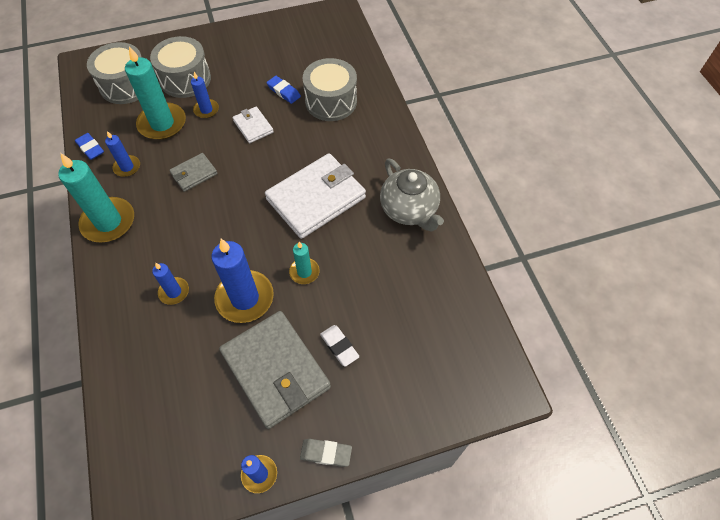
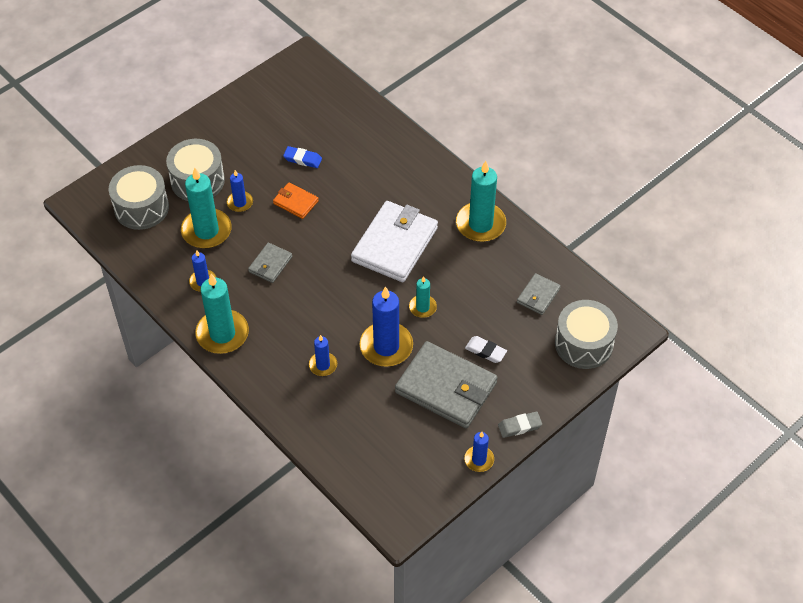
camera: 25 degrees left, 5 degrees down
blue eraser [75,133,104,160] -> none
white wallet [232,107,274,143] -> orange wallet [273,183,319,219]
grey drum [303,58,357,121] -> grey drum moved to [555,300,618,369]
grey teapot [380,159,444,232] -> turquoise candle [456,161,506,242]
none -> grey wallet [517,273,561,315]

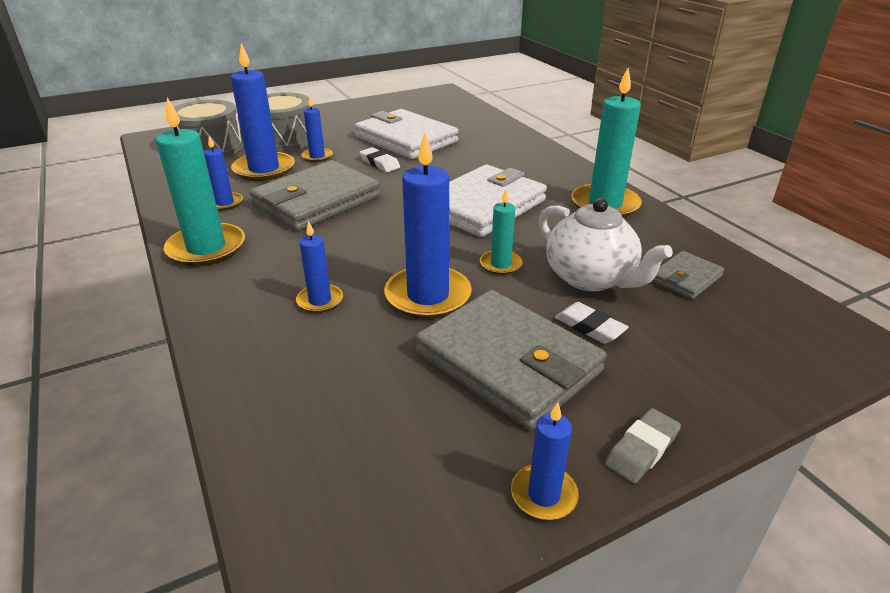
camera: 15 degrees right, 20 degrees down
turquoise candle [181,168,232,249] -> blue candle [230,43,295,181]
grey wallet [248,243,292,283] -> grey wallet [249,160,381,231], size x2.06
orange wallet [273,183,319,219] -> white eraser [359,147,400,172]
blue eraser [283,146,322,168] -> white wallet [355,109,459,159]
grey eraser [498,412,542,438] -> grey eraser turned 45 degrees counterclockwise [605,408,681,484]
grey drum [555,300,618,369] -> none
none -> white teapot [539,198,673,291]

